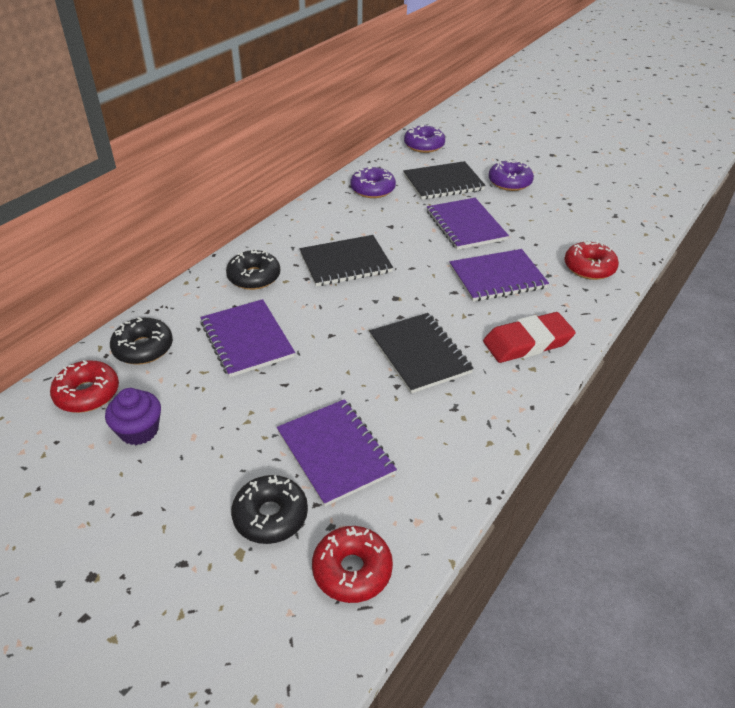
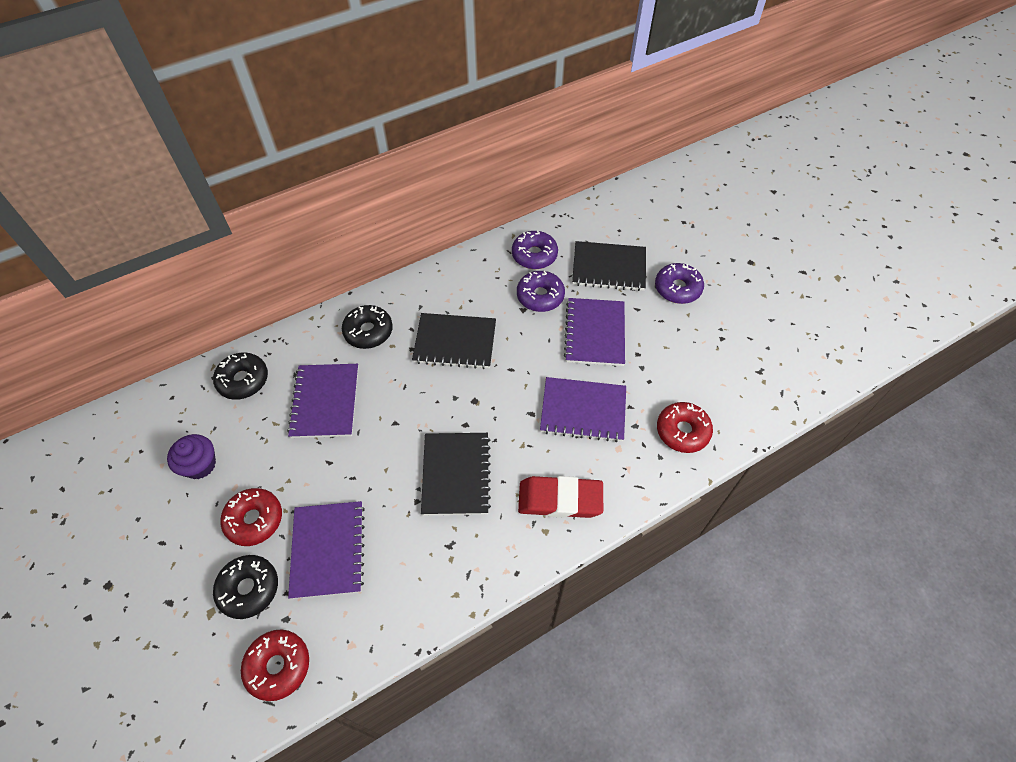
camera: 25 degrees right, 15 degrees up
red donut [50,360,119,413] -> red donut moved to [220,488,282,546]
purple donut [404,125,445,153] -> purple donut moved to [517,271,565,312]

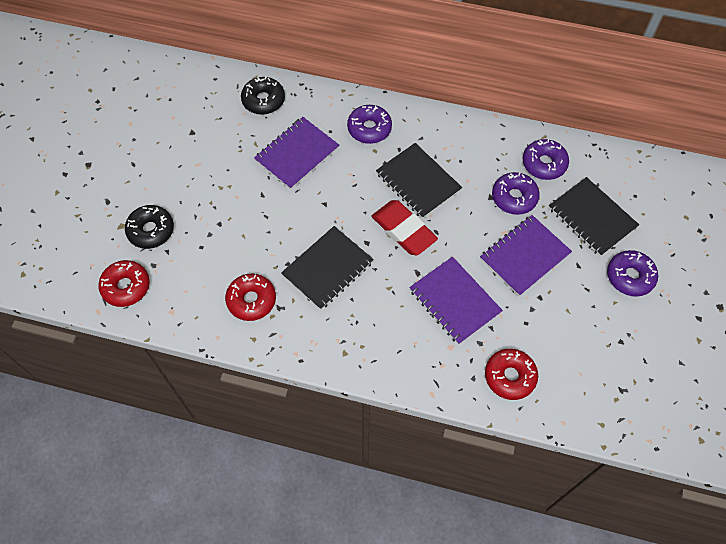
camera: 45 degrees right, 5 degrees up
purple cupcake [167,434,216,479] -> none
red donut [220,488,282,546] -> red donut moved to [225,274,276,321]
purple notebook [288,501,365,599] -> none
black donut [342,305,393,349] -> purple donut [347,105,392,144]
red eraser [518,476,603,518] -> red eraser moved to [371,200,438,255]

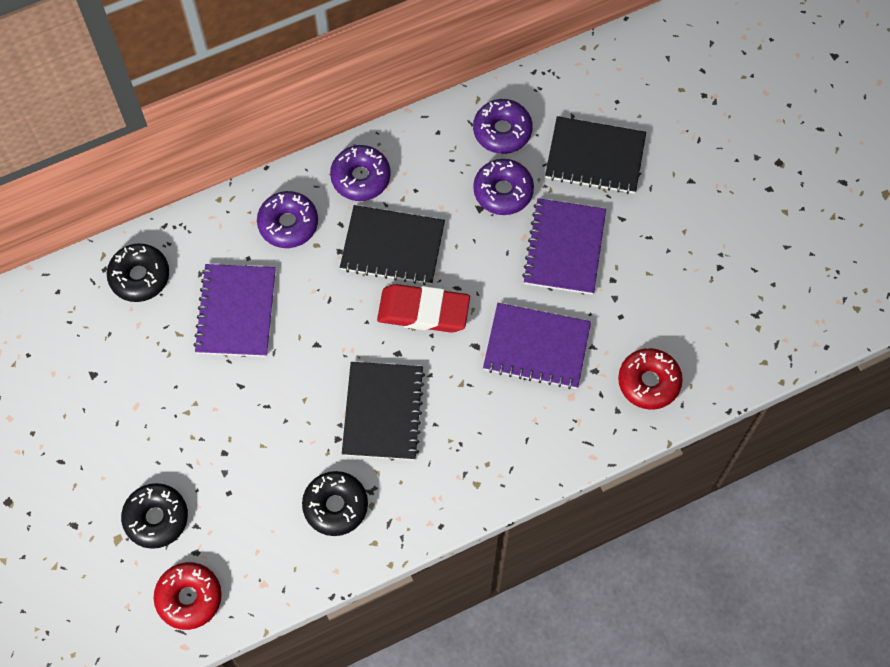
camera: 40 degrees left, 5 degrees up
red donut [225,274,276,321] -> black donut [302,471,368,536]
purple donut [607,250,658,297] -> purple donut moved to [330,145,391,201]

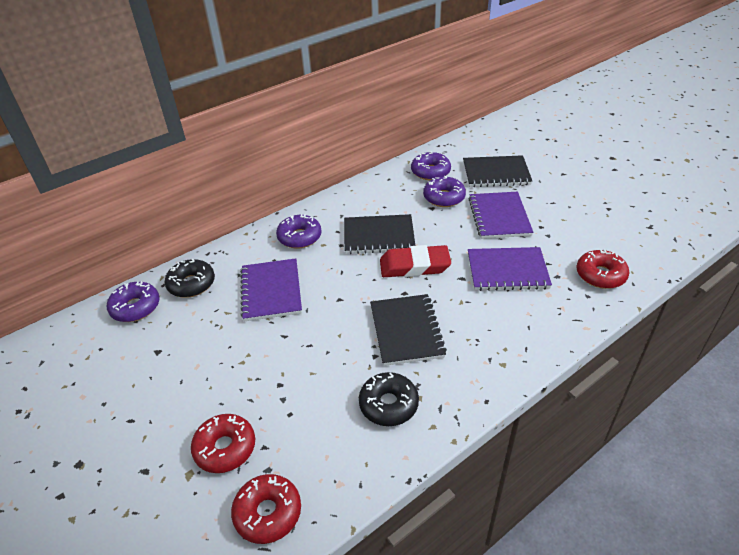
camera: 10 degrees left, 25 degrees down
black donut [121,483,188,549] -> red donut [191,414,255,473]
purple donut [330,145,391,201] -> purple donut moved to [106,281,160,322]

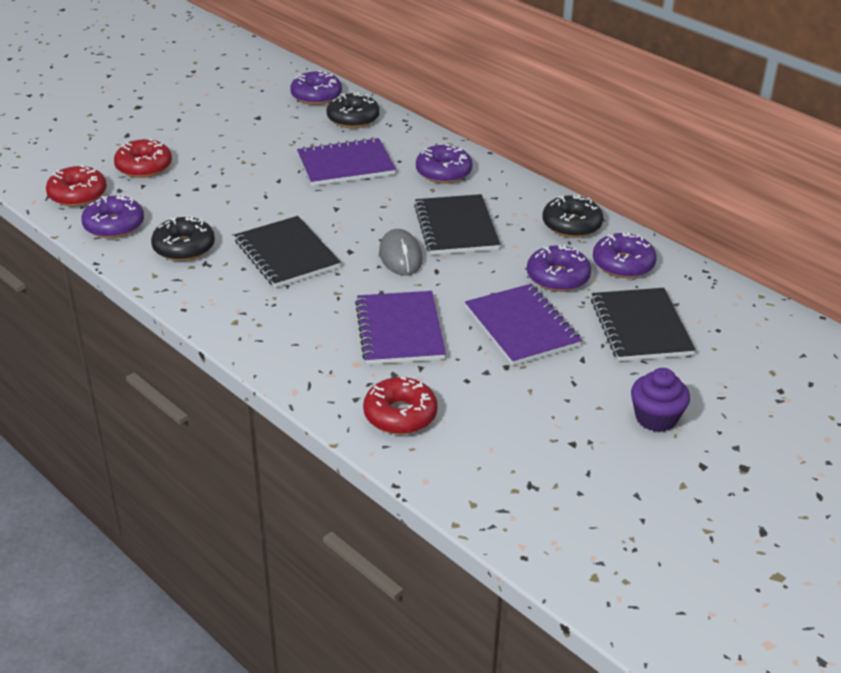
camera: 80 degrees right, 5 degrees down
black notebook [370,294,447,366] -> black notebook turned 75 degrees clockwise [234,216,341,288]
red eraser [380,245,451,277] -> grey mouse [379,229,423,276]
purple notebook [469,192,533,239] -> purple notebook turned 75 degrees clockwise [465,284,582,366]
none -> purple donut [81,195,144,238]
none -> black donut [542,195,603,238]
none -> purple cupcake [631,368,690,432]

